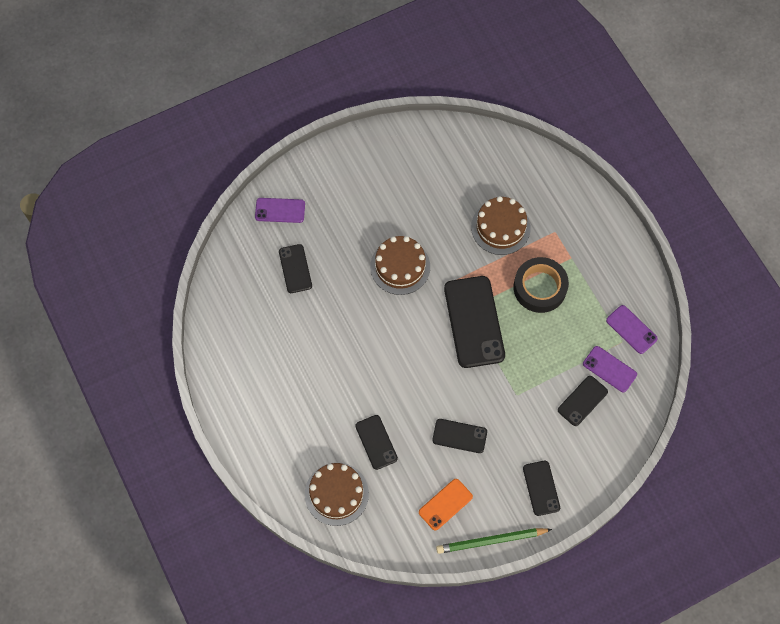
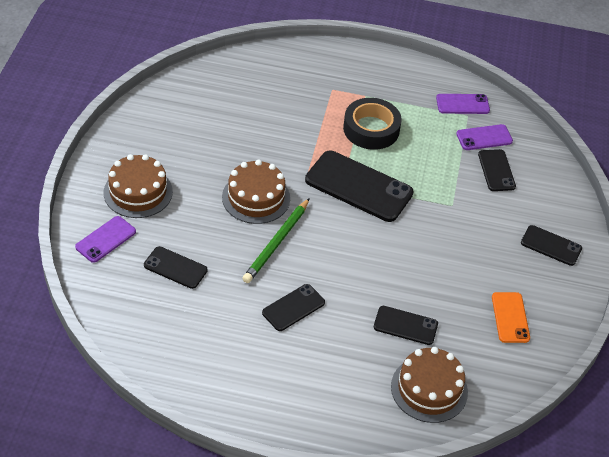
camera: 55 degrees left, 20 degrees down
black phone [432,419,487,453] -> black phone moved to [262,284,325,331]
green pencil [436,528,552,554] -> green pencil moved to [242,198,310,283]
brown cake [471,196,531,255] -> brown cake moved to [104,154,173,218]

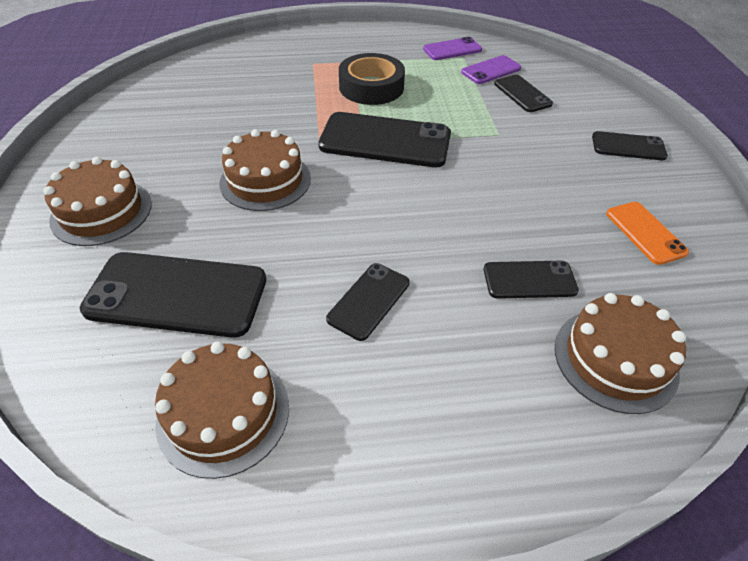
camera: 15 degrees left, 0 degrees up
purple phone [75,216,136,263] -> none
black phone [144,246,207,289] -> black phone [80,252,266,338], size x1.84
green pencil [242,198,310,283] -> none
none -> brown cake [155,342,289,479]

